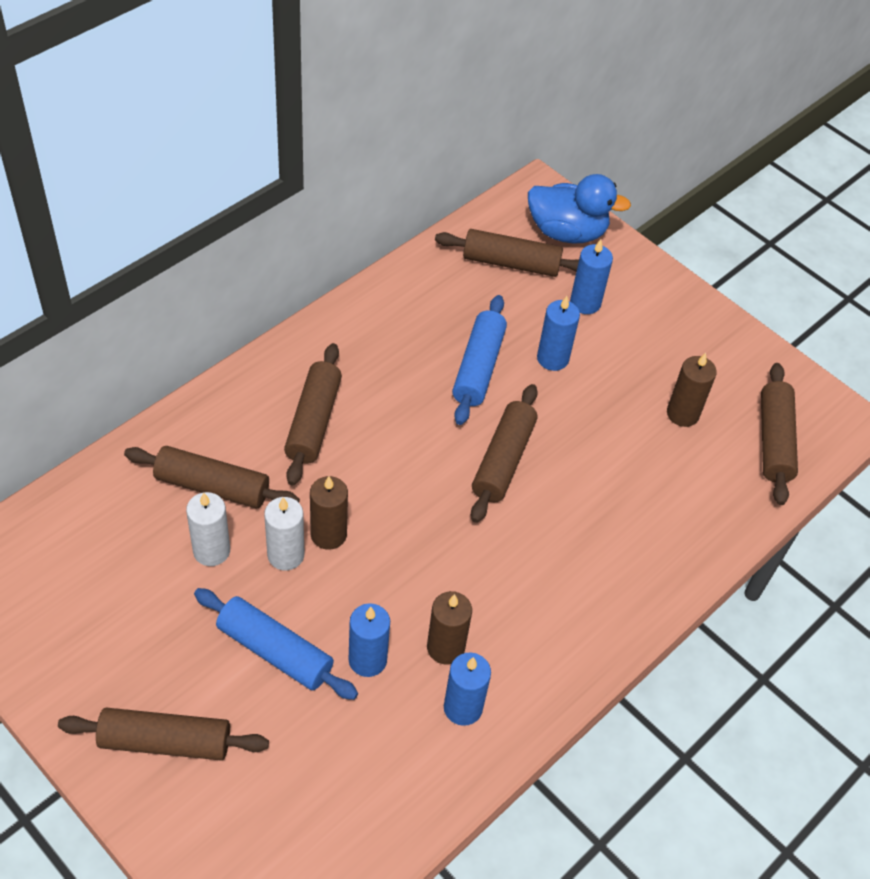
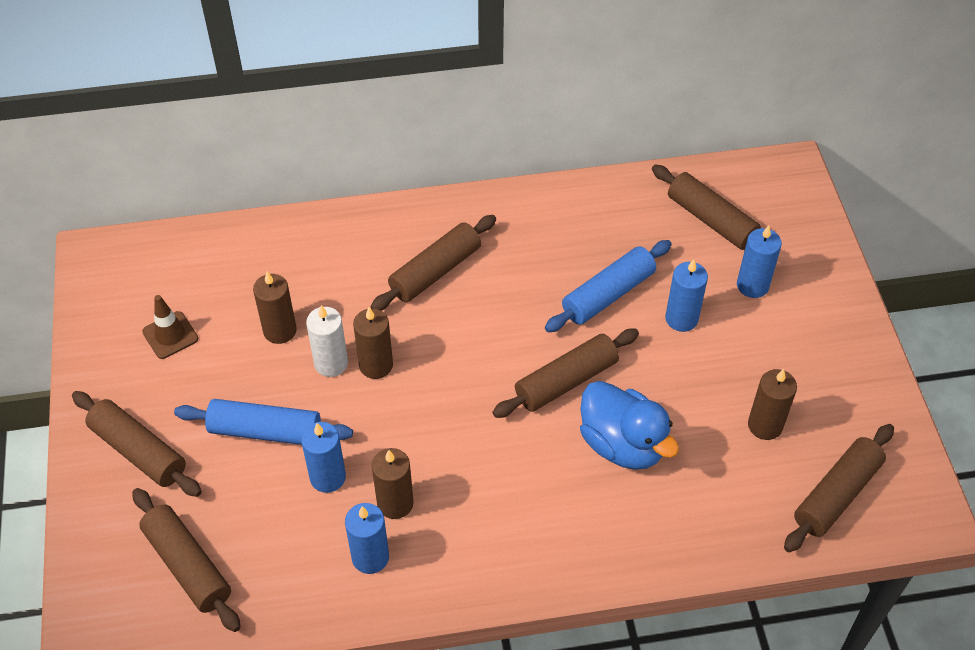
camera: 40 degrees right, 0 degrees up
brown rolling pin [124,446,300,508] -> brown rolling pin moved to [132,488,241,632]
white candle [186,492,230,566] -> brown candle [253,272,297,344]
blue rolling pin [194,588,358,700] -> blue rolling pin turned 60 degrees counterclockwise [174,399,353,445]
blue duck [528,174,631,243] -> blue duck moved to [580,381,679,470]
none -> brown traffic cone [142,295,198,359]

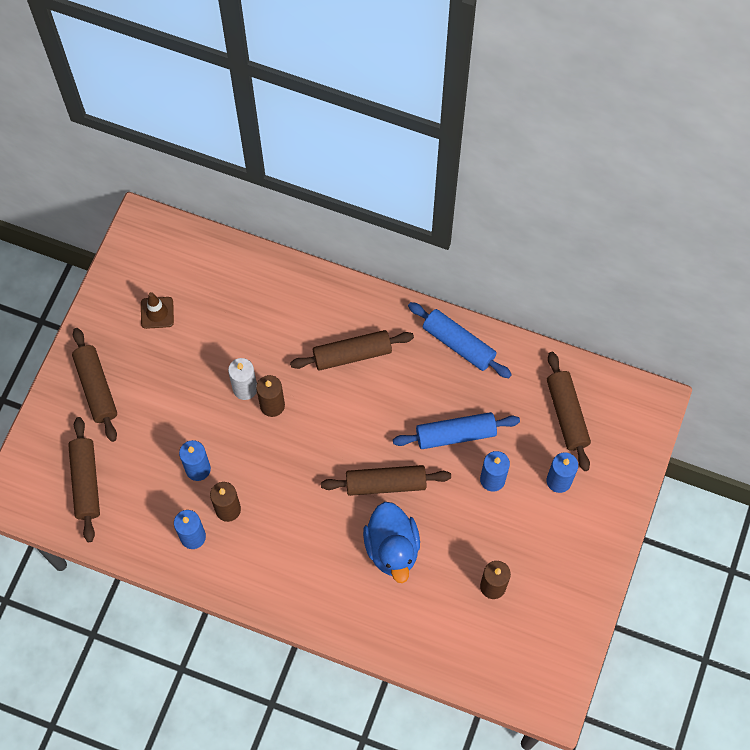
camera: 30 degrees right, 15 degrees up
blue rolling pin [174,399,353,445] -> blue rolling pin moved to [408,302,512,378]
brown candle [253,272,297,344] -> none
brown rolling pin [784,424,894,552] -> none

